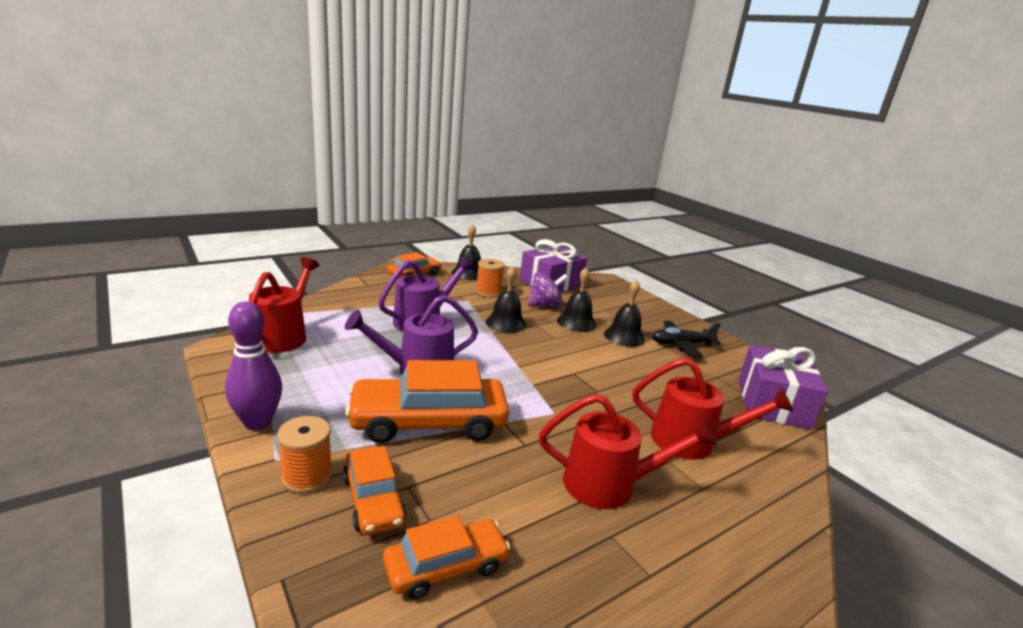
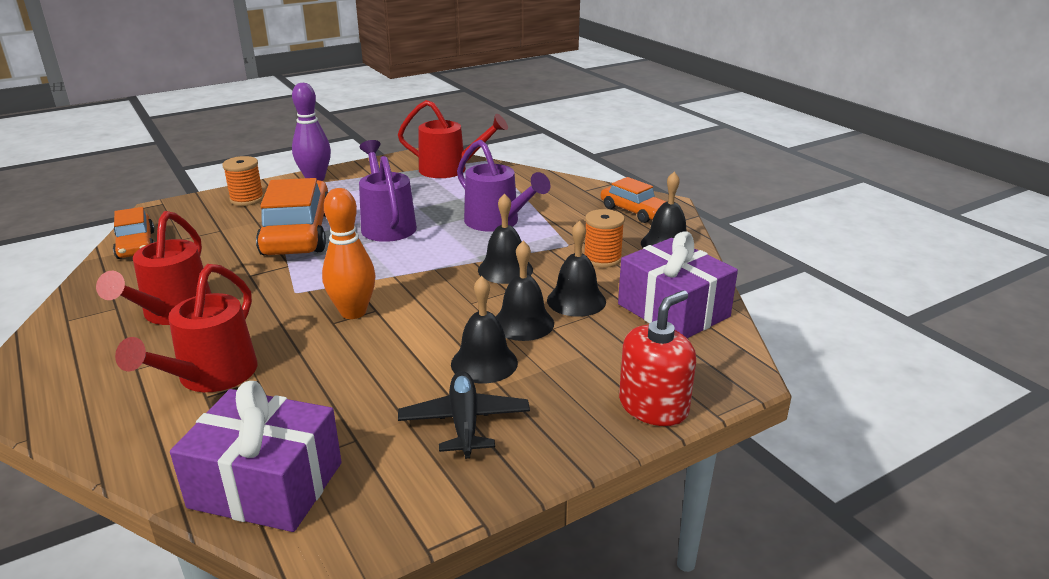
camera: 95 degrees right, 5 degrees up
orange car [343,446,407,535] -> none
purple spinning top [528,272,568,307] -> black bell [547,220,606,317]
none -> orange bowling pin [322,188,375,319]
none -> red soap dispenser [619,290,696,426]

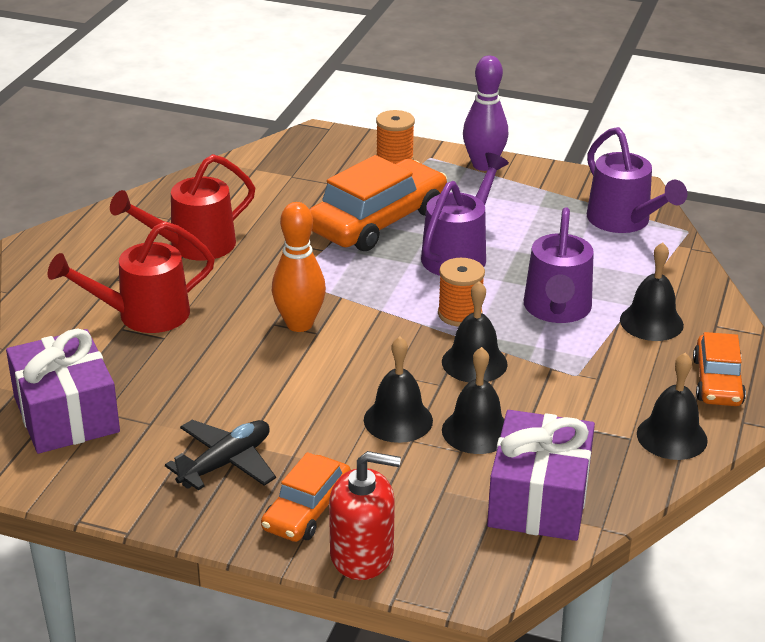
camera: 50 degrees right, 5 degrees up
orange car [113,207,154,259] -> orange car moved to [261,452,351,542]
red watering can [398,100,508,178] -> purple watering can [587,127,687,233]
black bell [451,276,518,383] -> black bell moved to [620,242,684,341]
orange spool [584,209,625,268] -> orange spool moved to [438,258,485,327]

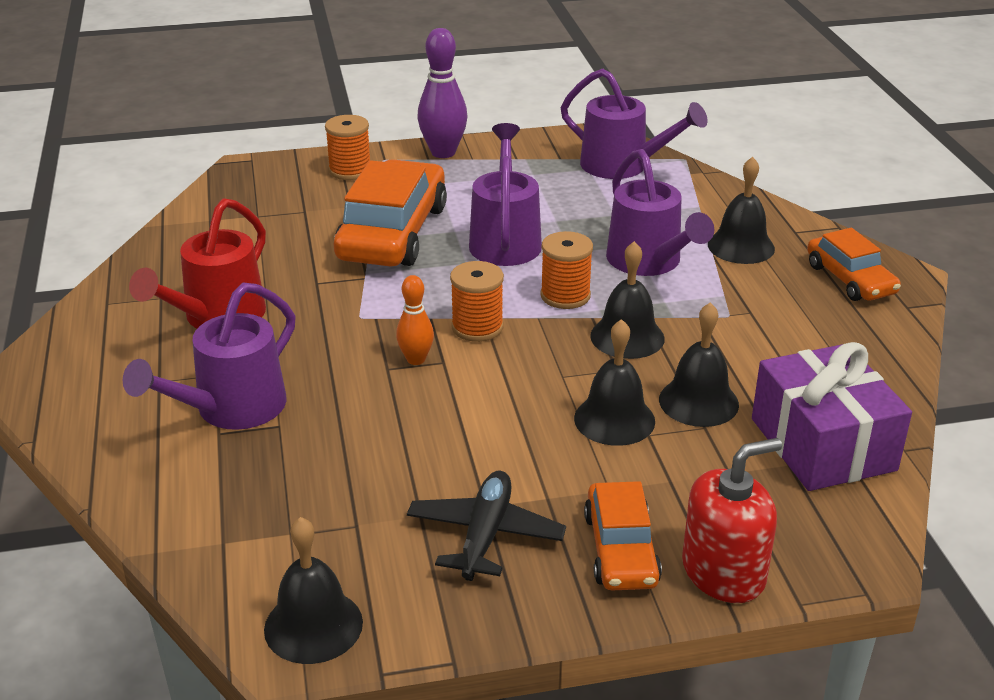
camera: 30 degrees left, 0 degrees up
purple gift [6,329,120,454] -> none
red watering can [48,221,215,333] -> purple watering can [123,283,296,430]
orange bowling pin [272,202,326,332] -> orange bowling pin [396,275,434,365], size x0.59
black bell [637,353,708,460] -> black bell moved to [264,517,363,664]
none -> orange spool [450,261,504,342]

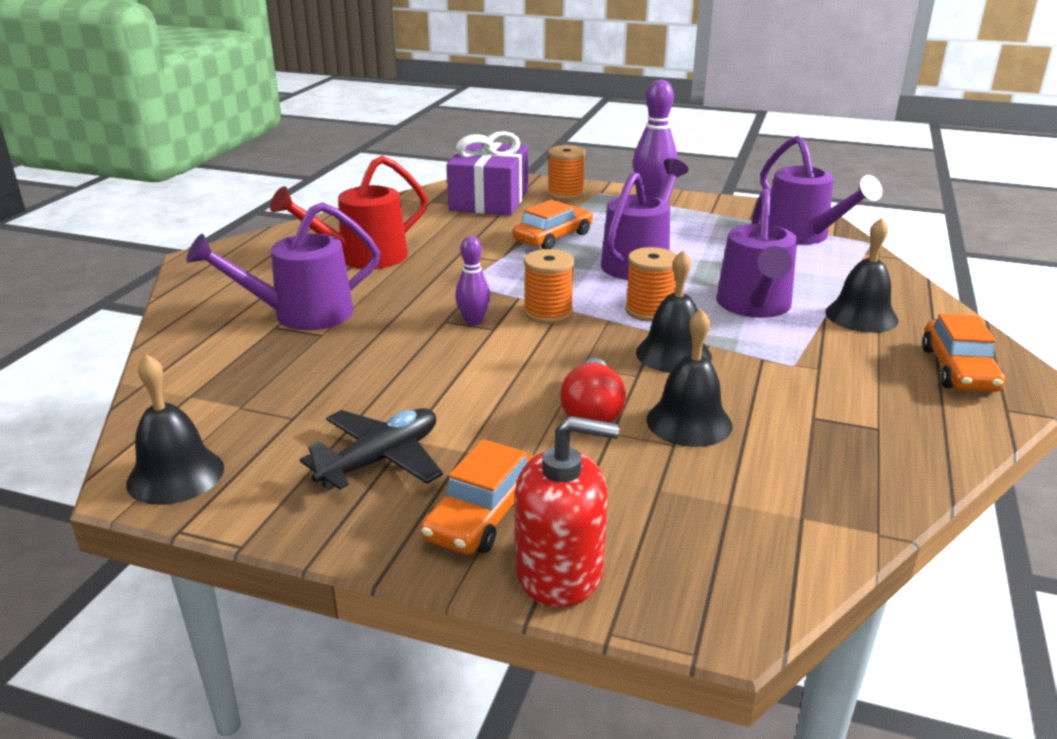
camera: 30 degrees right, 5 degrees down
orange car [334,159,447,267] -> orange car [513,200,593,249], size x0.57
orange bowling pin [396,275,434,365] -> purple bowling pin [455,236,490,325]
black bell [574,319,655,446] -> red light bulb [560,358,626,423]
purple gift [752,342,912,491] -> purple gift moved to [447,131,528,216]

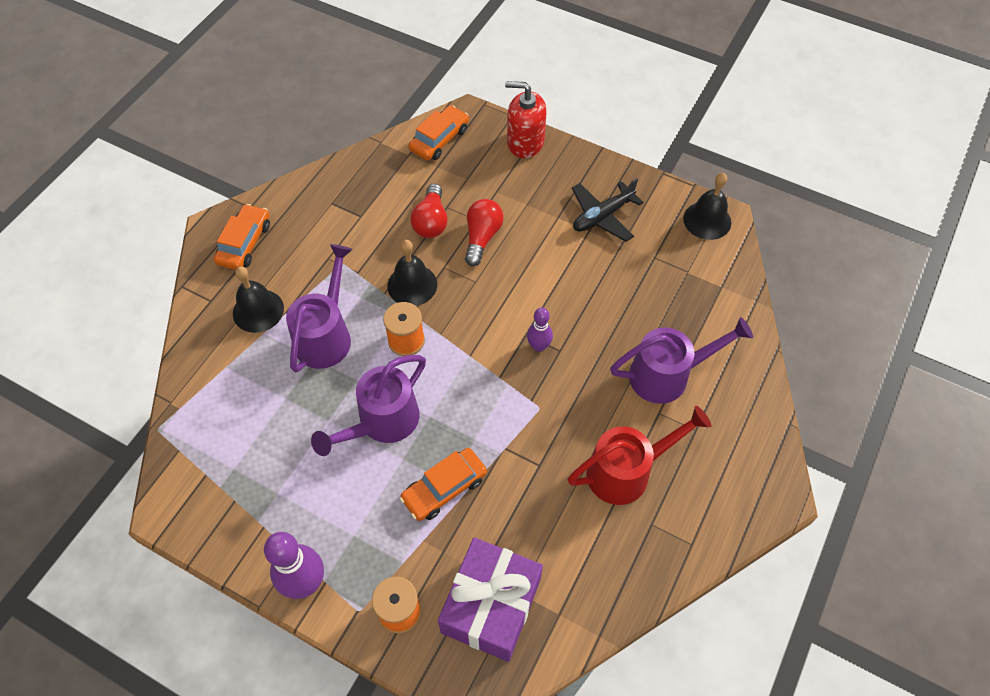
camera: 170 degrees left, 30 degrees up
orange car [421,439,535,555] -> orange car moved to [408,105,469,161]
orange spool [524,249,575,324] -> none
black bell [646,308,732,447] -> red light bulb [410,184,448,238]
purple watering can [761,136,883,245] -> none

